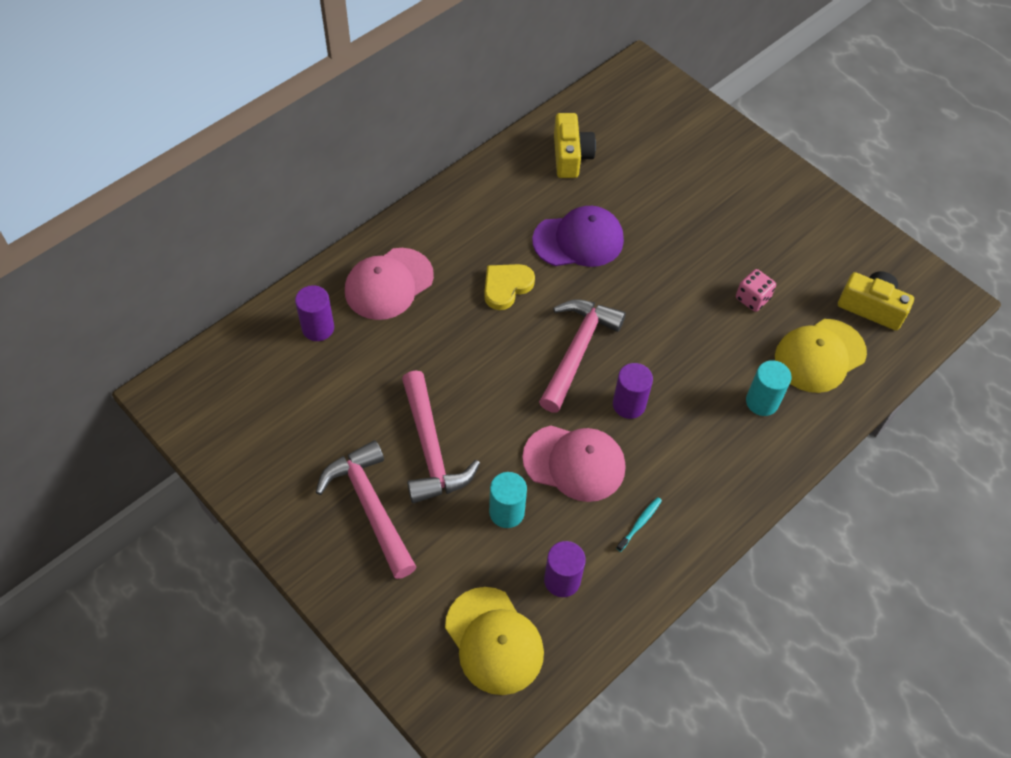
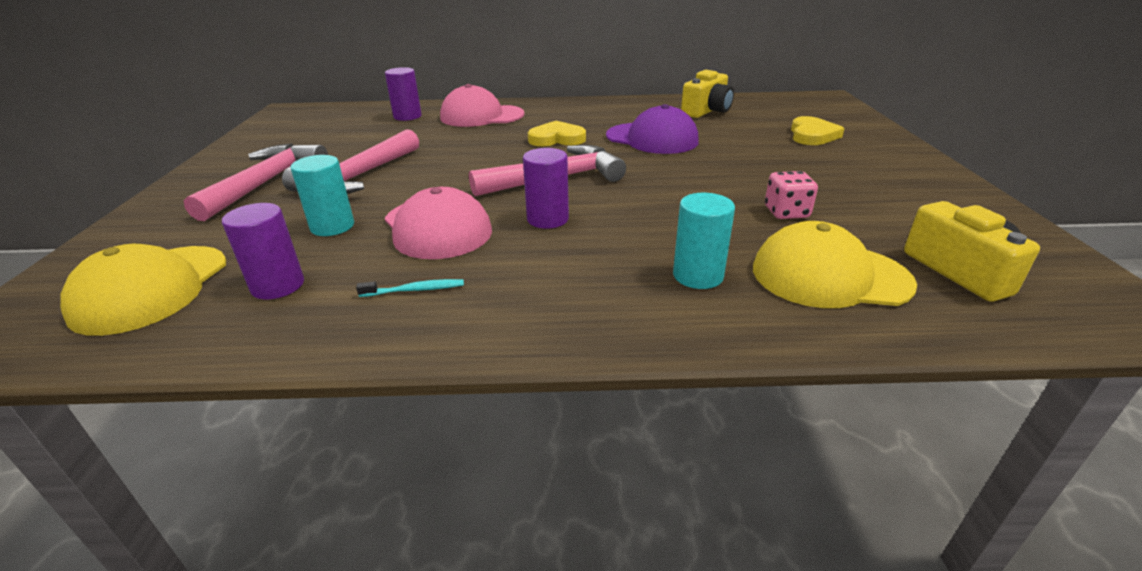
camera: 45 degrees right, 25 degrees down
none -> yellow heart [791,116,845,145]

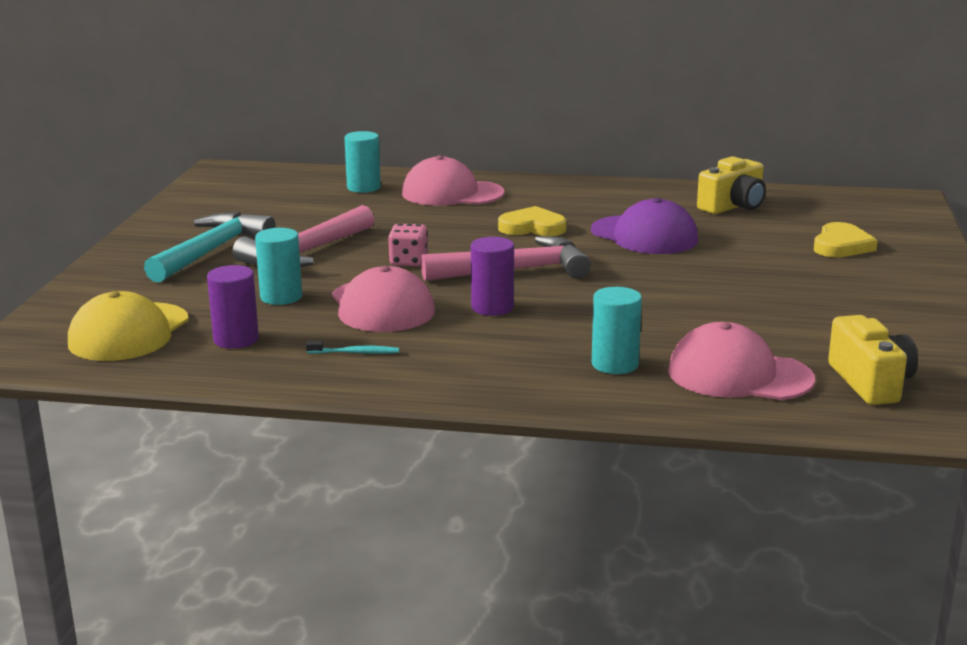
camera: 10 degrees right, 10 degrees down
pink hammer [184,143,328,221] -> turquoise hammer [144,212,276,283]
purple cylinder [385,67,422,121] -> turquoise cylinder [344,131,381,193]
yellow cap [753,221,917,308] -> pink cap [668,322,815,400]
pink dice [765,171,818,219] -> pink dice moved to [388,223,428,266]

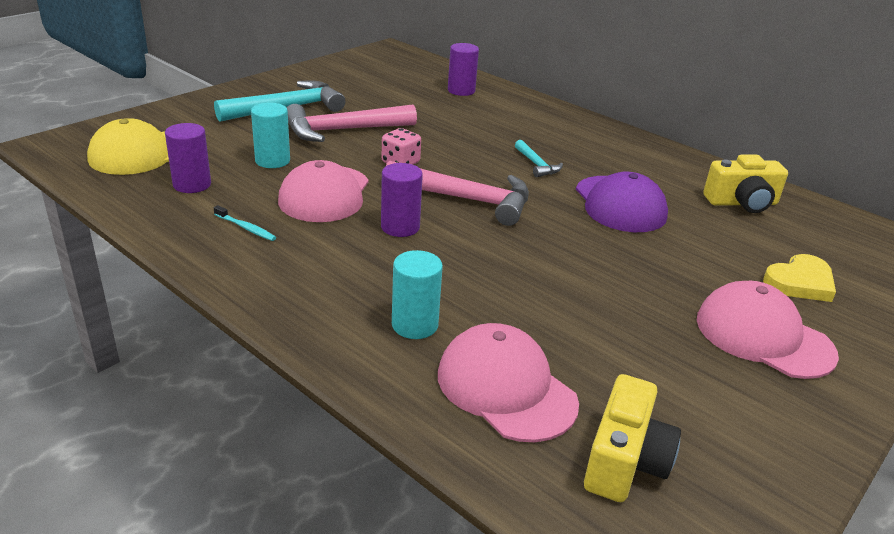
camera: 30 degrees right, 10 degrees up
turquoise cylinder [344,131,381,193] -> purple cylinder [448,43,479,96]
pink cap [402,155,504,206] -> pink cap moved to [697,281,839,379]
yellow heart [498,206,567,236] -> turquoise hammer [515,140,563,177]

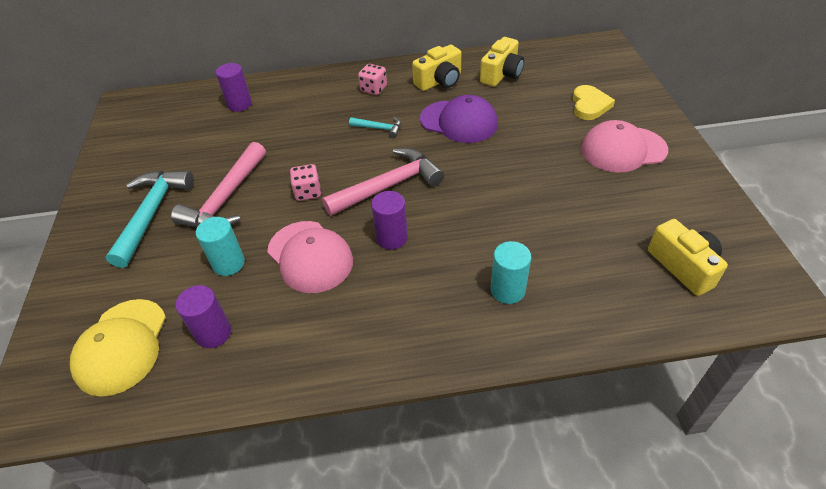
camera: 45 degrees left, 15 degrees up
turquoise toothbrush [214,205,276,241] -> none
pink cap [438,323,579,442] -> none
none -> pink dice [358,64,387,95]
none -> yellow camera [412,45,461,91]

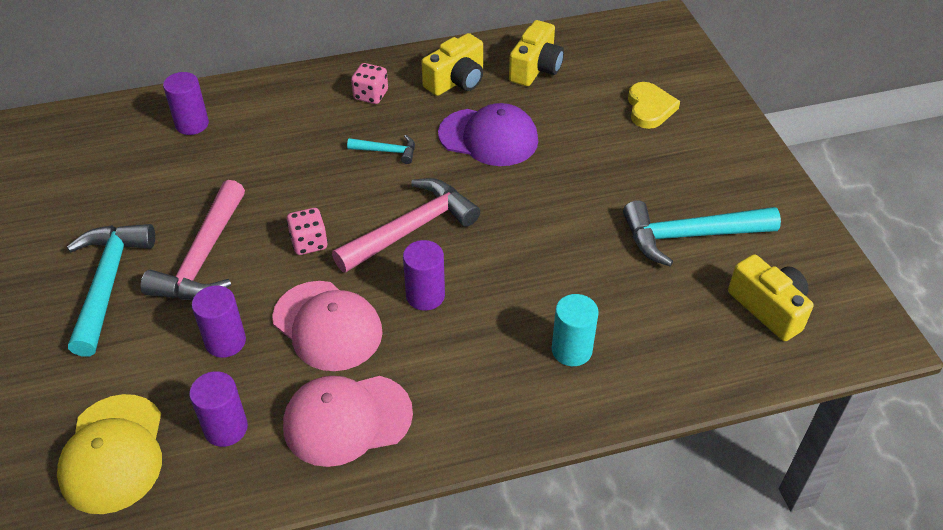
camera: 10 degrees left, 0 degrees up
turquoise cylinder [196,217,245,276] -> purple cylinder [192,285,246,358]
pink cap [581,120,668,173] -> pink cap moved to [283,376,413,467]
none -> turquoise hammer [623,200,781,266]

